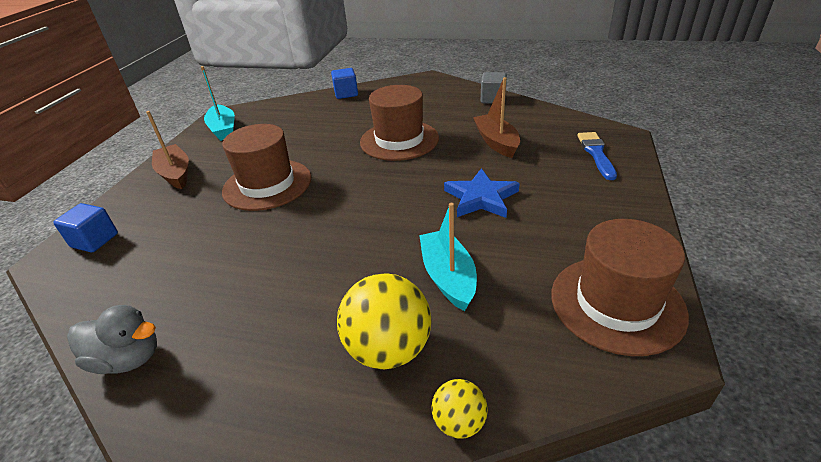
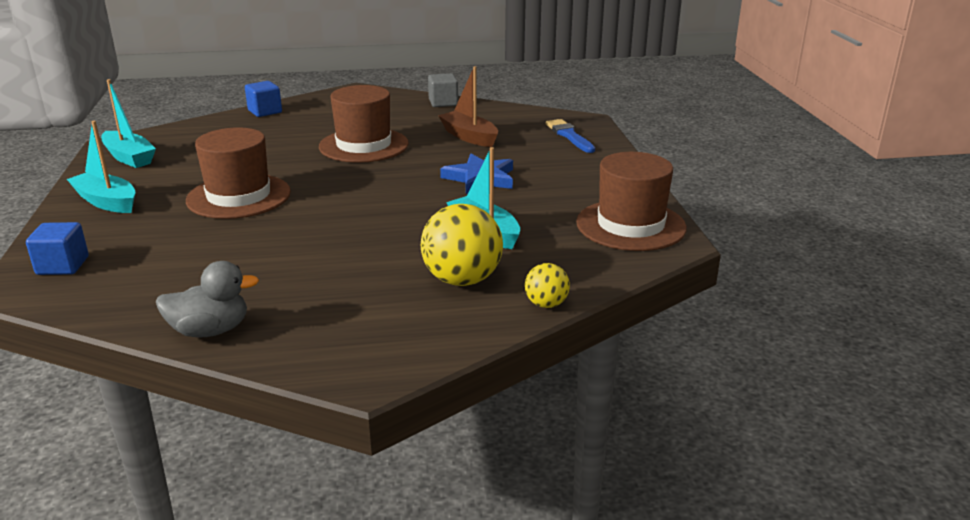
camera: 25 degrees left, 10 degrees down
brown boat [146,111,189,189] -> turquoise boat [67,121,136,213]

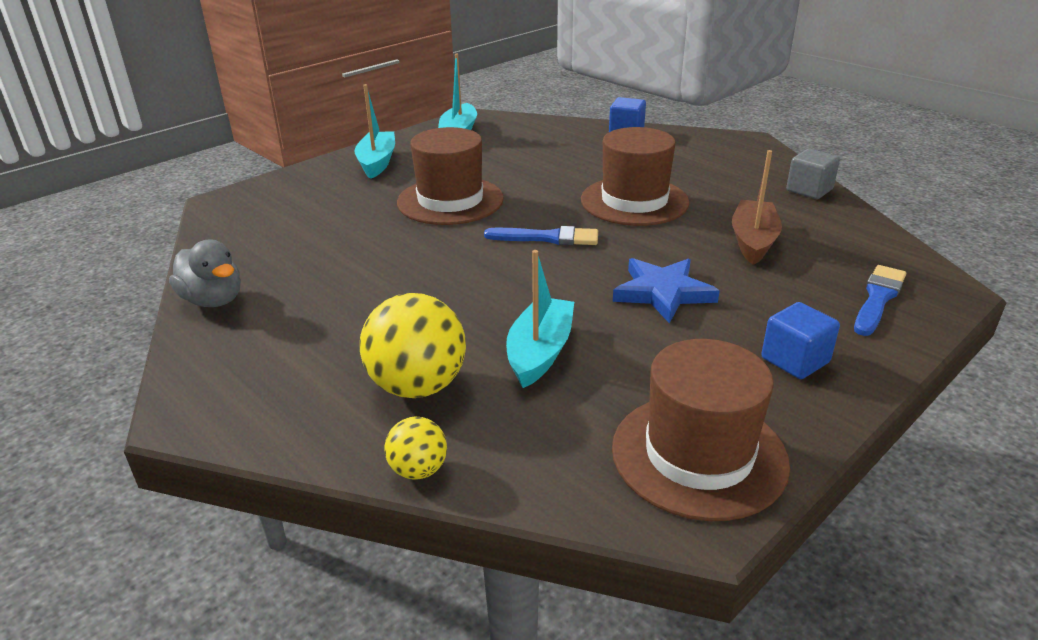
camera: 55 degrees right, 5 degrees up
blue cube [26,222,89,275] -> blue cube moved to [761,302,840,379]
none -> blue brush [484,226,598,245]

